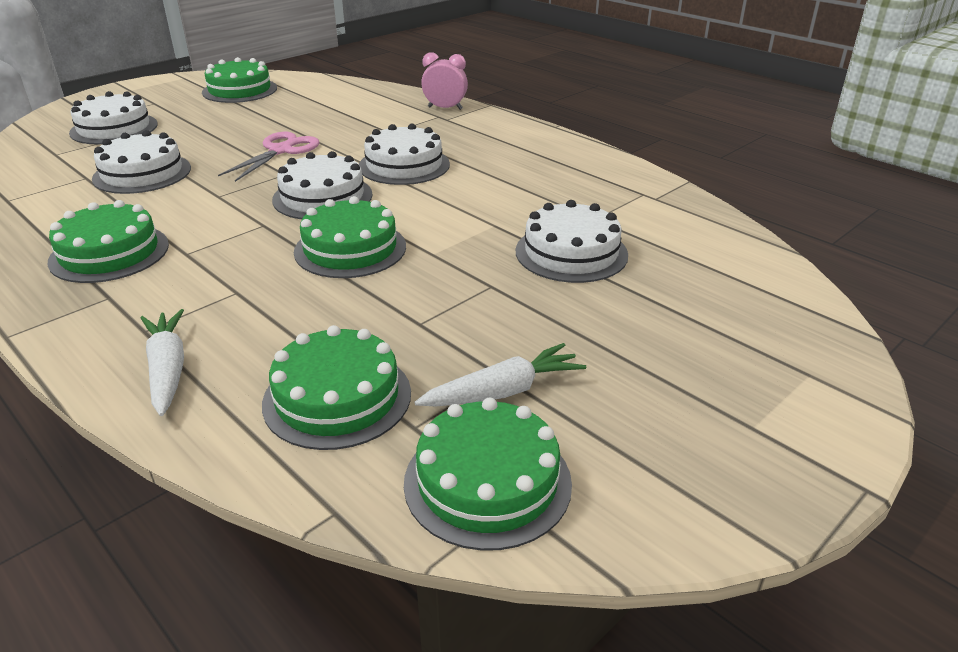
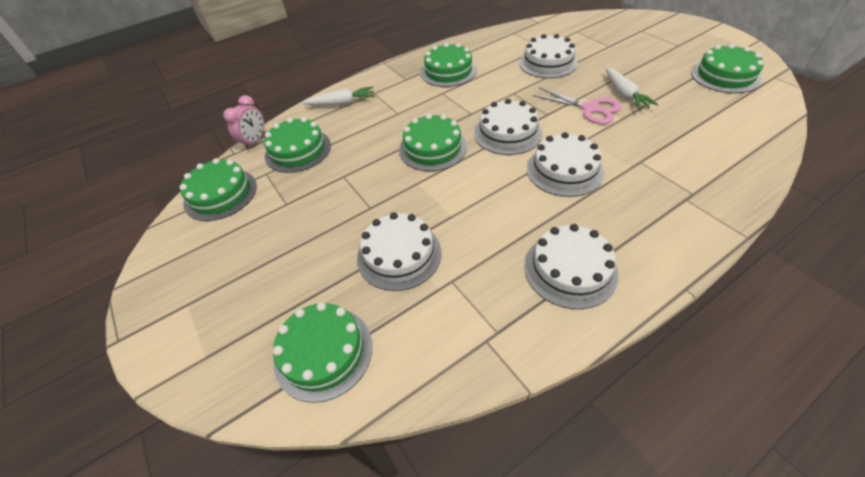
camera: 105 degrees right, 15 degrees up
white cake [69,91,158,144] -> white cake moved to [524,224,619,309]
white carrot [415,343,586,406] -> white carrot moved to [606,68,659,110]
pink clock [421,52,468,110] -> pink clock moved to [223,95,265,150]
none -> green cake [273,302,372,403]

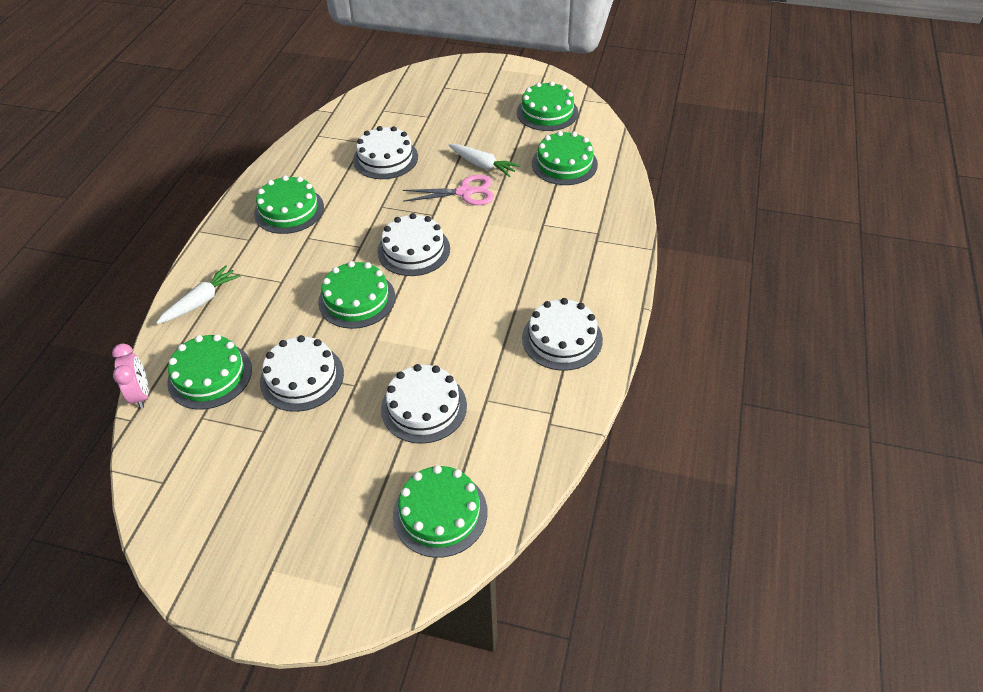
camera: 45 degrees left, 0 degrees up
green cake [180,158,257,221] -> green cake moved to [532,131,598,185]
white cake [527,132,604,197] -> white cake moved to [260,335,344,412]

